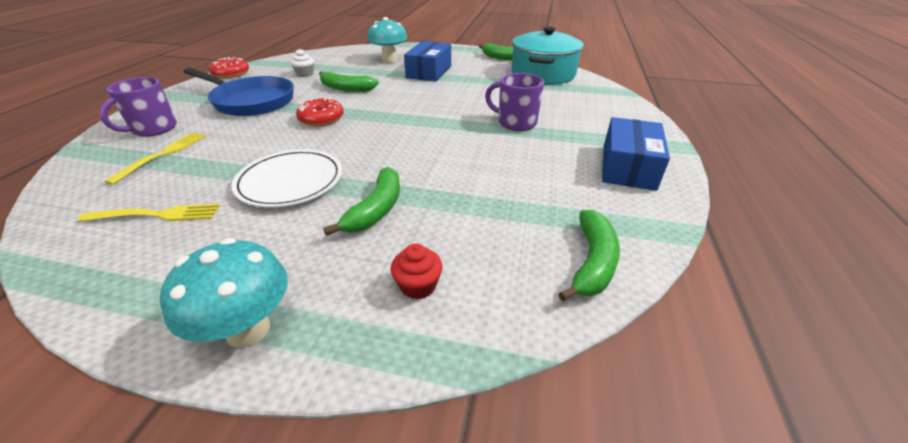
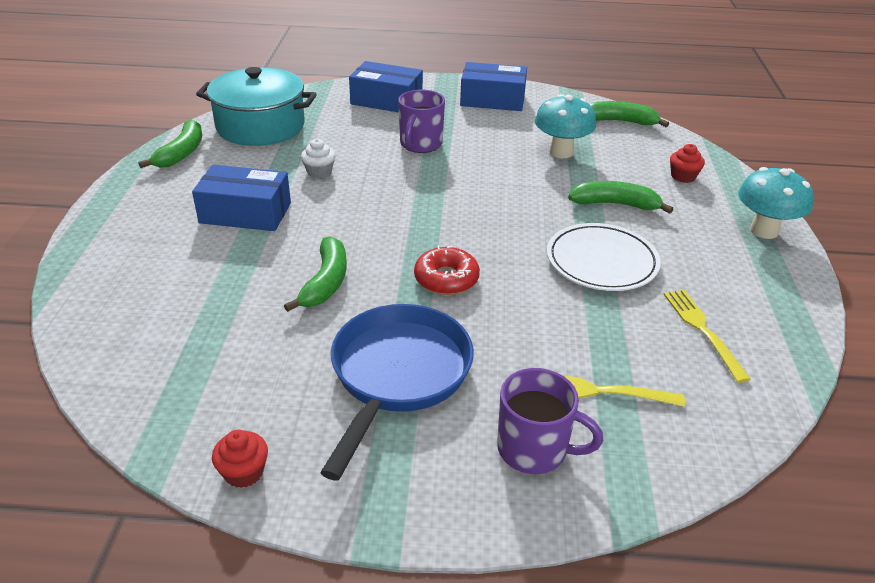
camera: 100 degrees left, 0 degrees up
red donut [209,57,249,79] -> red cupcake [212,430,268,488]
white cupcake [290,49,314,77] -> white cupcake moved to [301,139,336,178]
turquoise mushroom [368,17,407,63] -> turquoise mushroom moved to [535,94,596,158]
none -> blue box [349,61,423,112]

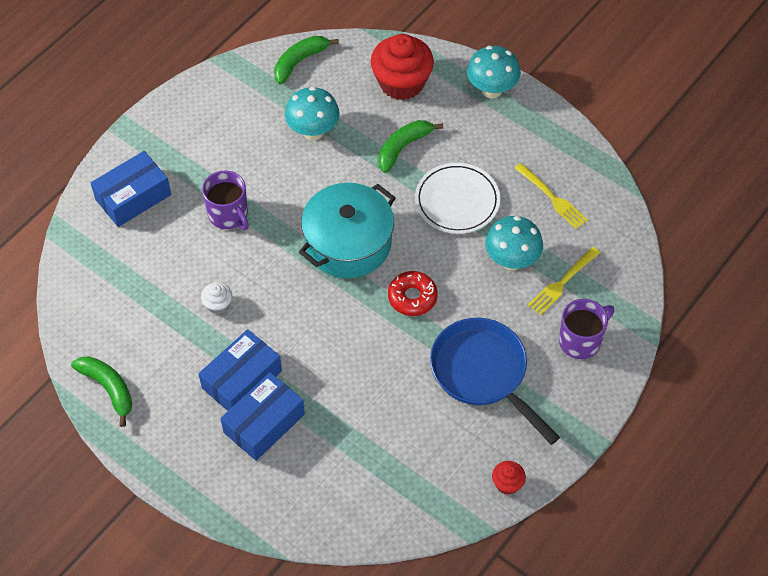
camera: 55 degrees left, 20 degrees up
turquoise pot [196,67,316,146] -> turquoise pot moved to [299,183,396,278]
green banana [284,236,347,312] -> none
blue box [460,62,527,111] -> blue box moved to [220,372,305,461]
yellow fork [663,290,751,383] -> yellow fork turned 150 degrees counterclockwise [515,163,588,229]
red cupcake [670,144,705,183] -> red cupcake [371,34,434,100], size x2.19
none -> turquoise mushroom [485,216,543,270]

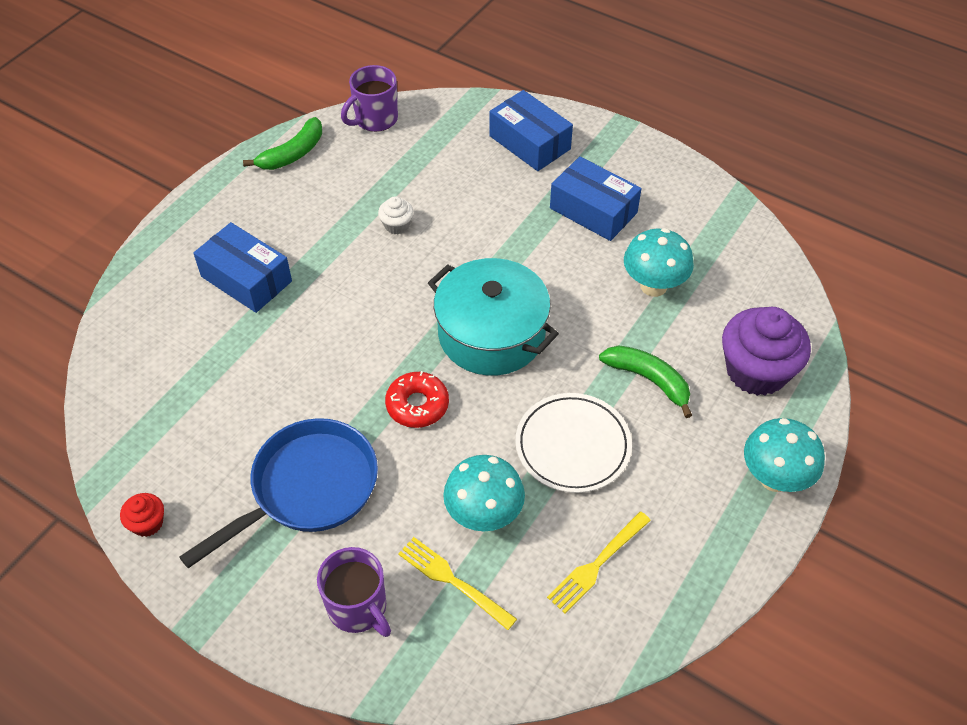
camera: 85 degrees right, 5 degrees down
blue box [199,329,282,411] -> blue box moved to [550,156,642,241]
purple mug [202,170,249,230] -> purple mug moved to [341,65,398,132]
green banana [274,36,339,85] -> none
red cupcake [371,34,434,100] -> purple cupcake [722,307,811,396]

